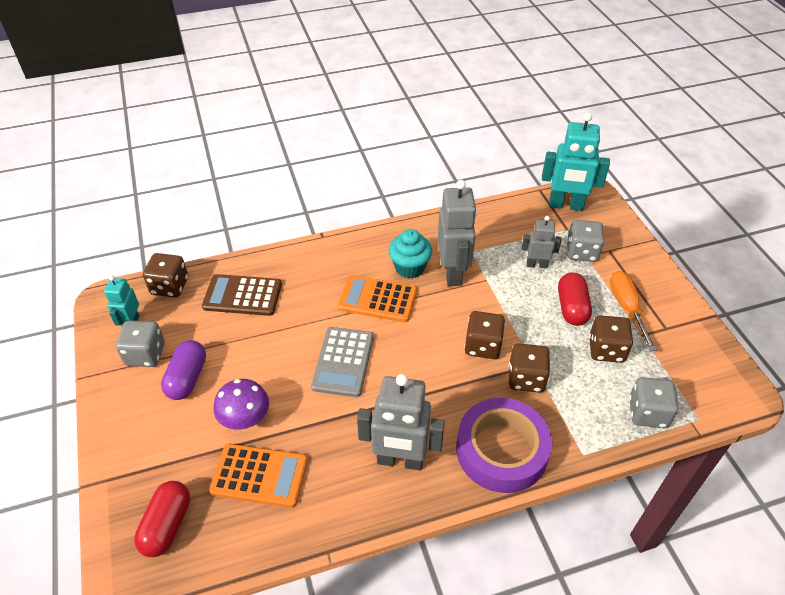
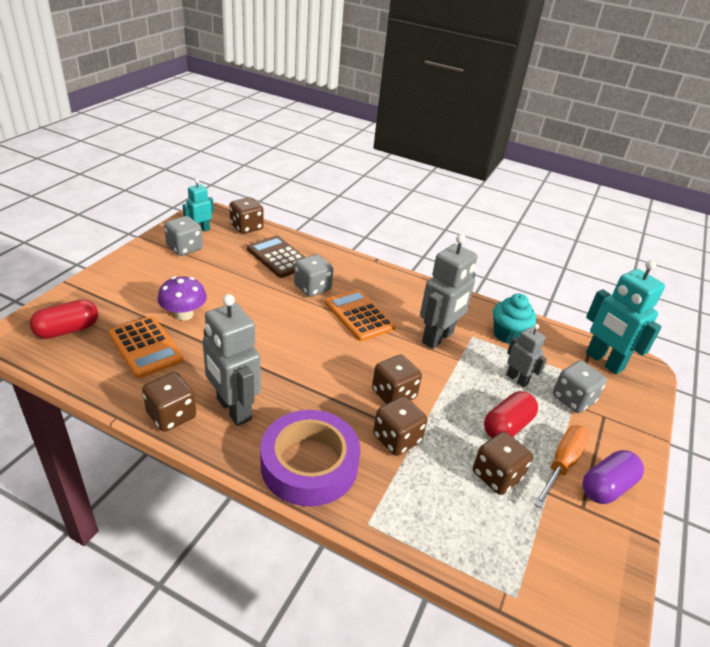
camera: 40 degrees right, 10 degrees down
purple capsule [161,340,206,400] -> purple capsule moved to [582,450,644,504]
grey calculator [311,327,374,397] -> none
turquoise cupcake [389,229,432,279] -> turquoise cupcake moved to [493,293,537,344]
grey dice [629,377,678,428] -> grey dice moved to [294,254,333,297]
none -> brown dice [142,372,196,432]

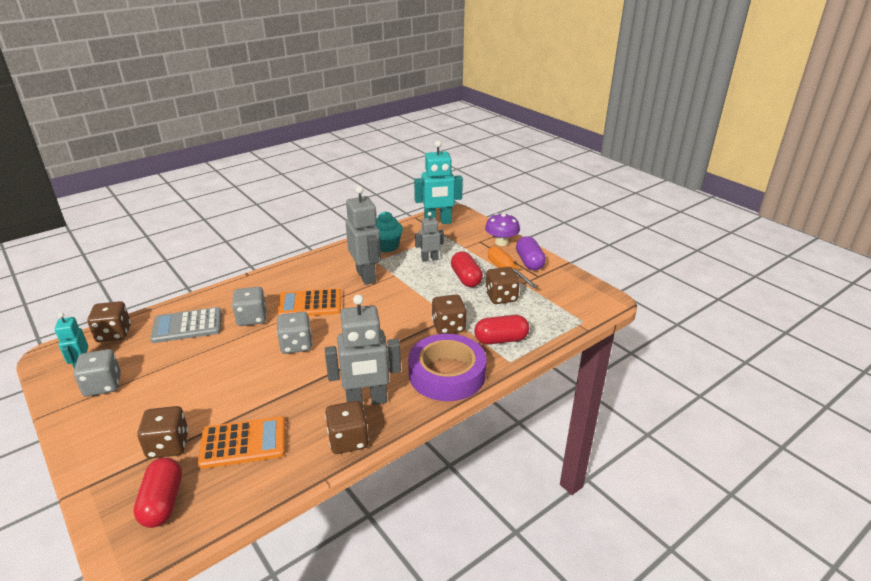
camera: 60 degrees left, 5 degrees down
purple mushroom [157,276,207,321] -> purple mushroom moved to [485,213,520,246]
brown calculator [247,236,305,278] -> grey calculator [150,307,222,343]
brown dice [372,354,422,404] -> brown dice moved to [137,406,189,459]
grey dice [553,361,607,413] -> grey dice moved to [277,312,312,354]
none -> red capsule [474,315,529,344]

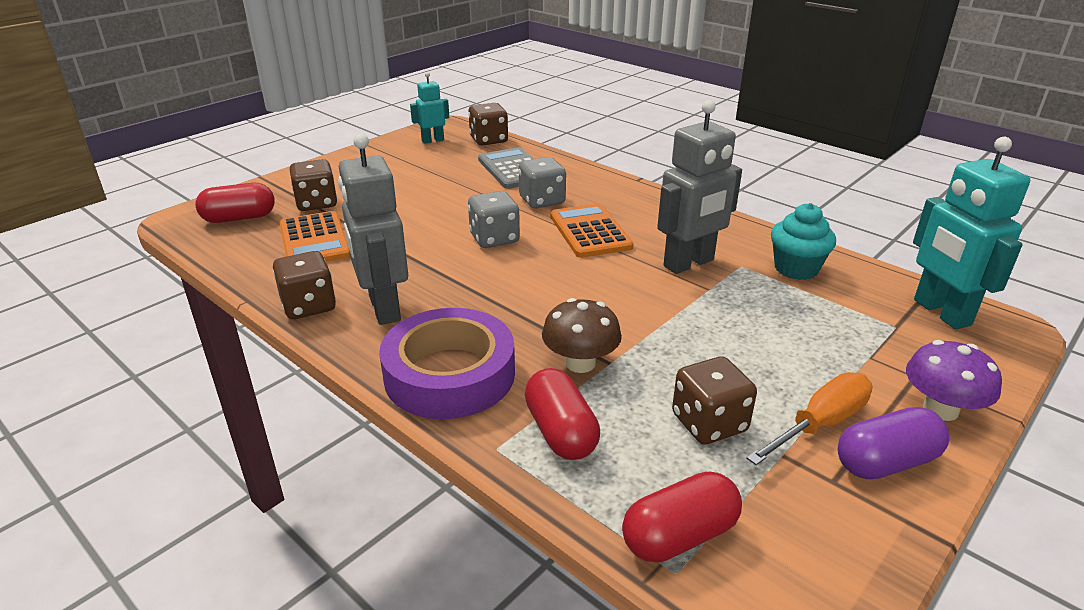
camera: 80 degrees right, 0 degrees up
grey dice [74,349,121,397] -> none
grey robot [415,212,444,262] -> none
brown dice [432,294,467,334] -> brown mushroom [542,298,622,373]
red capsule [451,252,483,287] -> red capsule moved to [622,472,742,563]

